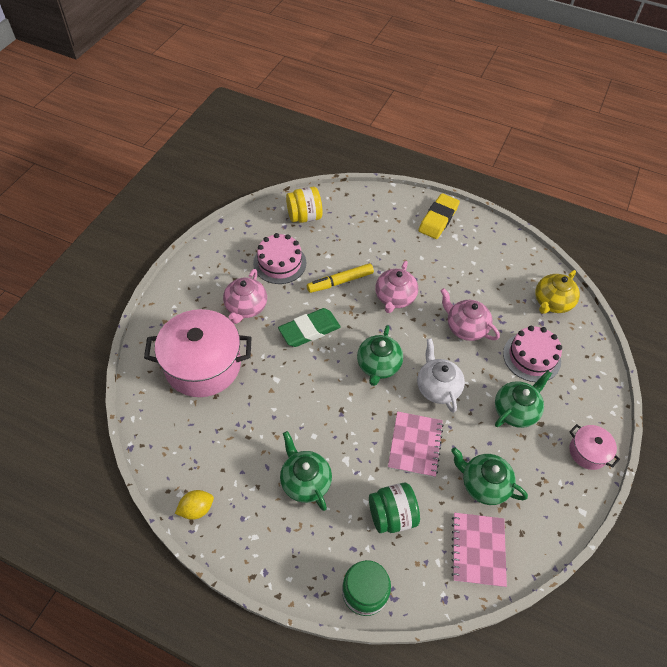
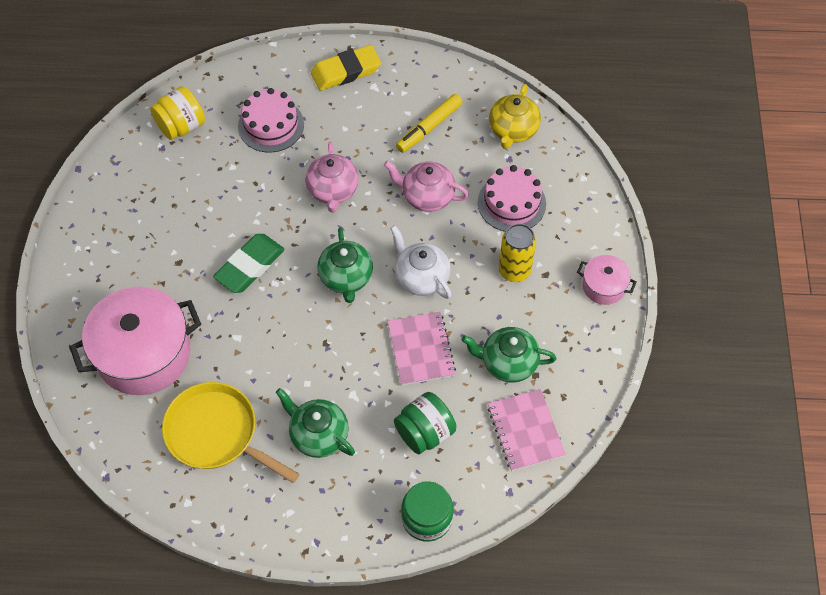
camera: 20 degrees left, 5 degrees up
yellow lemon [175,490,214,520] -> none
pink teapot [223,269,267,324] -> none
pink cake [253,233,306,284] -> pink cake moved to [238,88,304,153]
yellow marker [307,263,374,293] -> yellow marker moved to [396,94,463,153]
yellow eraser [418,193,460,239] -> yellow eraser turned 60 degrees clockwise [311,45,381,91]
green teapot [495,371,552,428] -> yellow can [499,224,536,282]
none -> yellow pan [162,382,299,483]

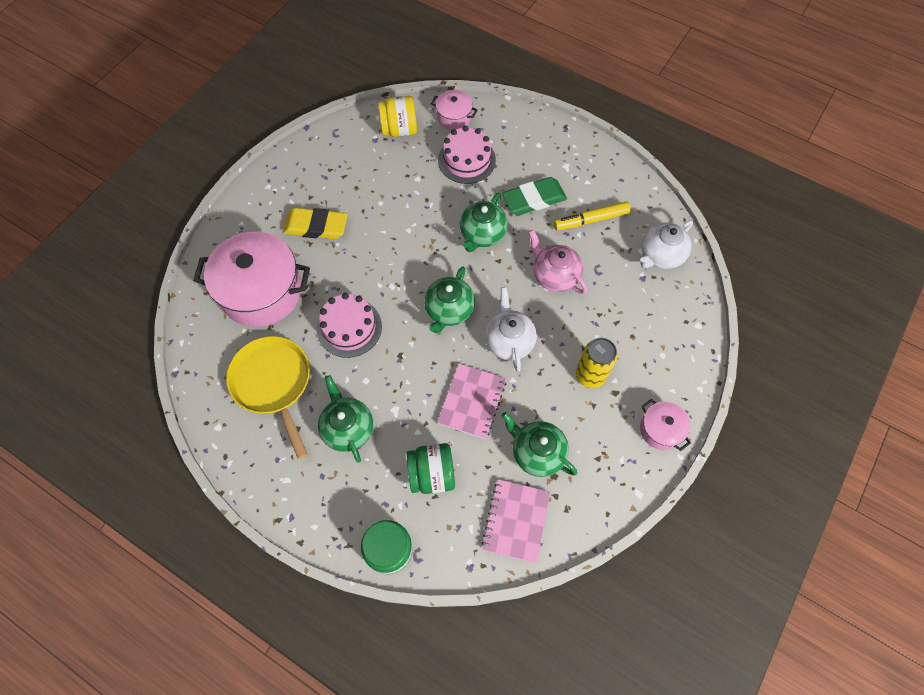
camera: 30 degrees right, 5 degrees up
green eraser [213,234,285,293] -> green eraser moved to [502,177,567,215]
pink teapot [305,142,359,213] -> green teapot [460,193,508,252]
yellow eraser [311,45,381,91] -> yellow eraser moved to [283,208,348,239]
pink cake [478,165,546,232] -> pink cake moved to [317,293,382,358]
yellow teapot [489,84,541,149] -> white teapot [640,220,693,269]
none -> pink pot [431,90,477,130]

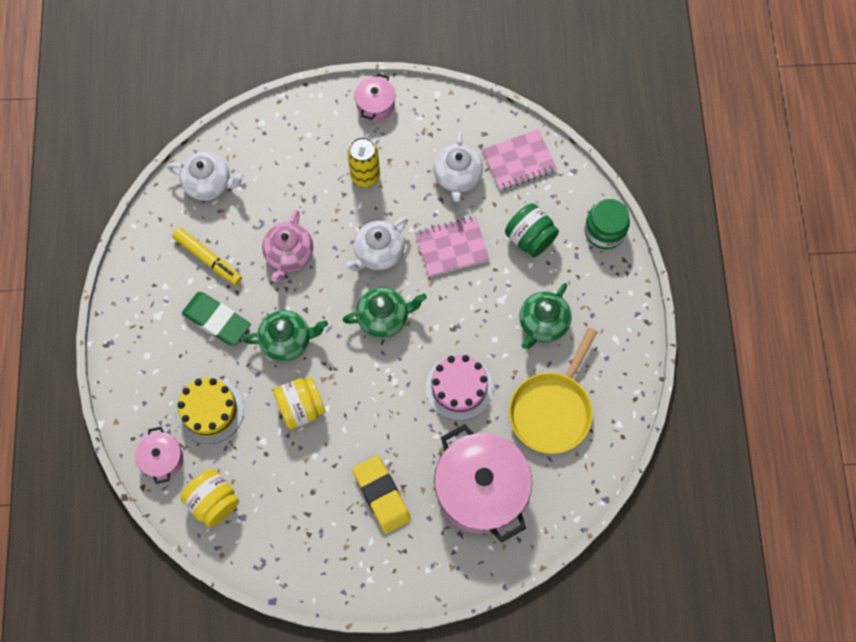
camera: 125 degrees left, 5 degrees up
pink cake [438,126,496,184] -> yellow cake [176,378,244,444]
green teapot [502,412,577,477] -> white teapot [433,131,483,202]
none -> yellow jar [273,377,326,429]

